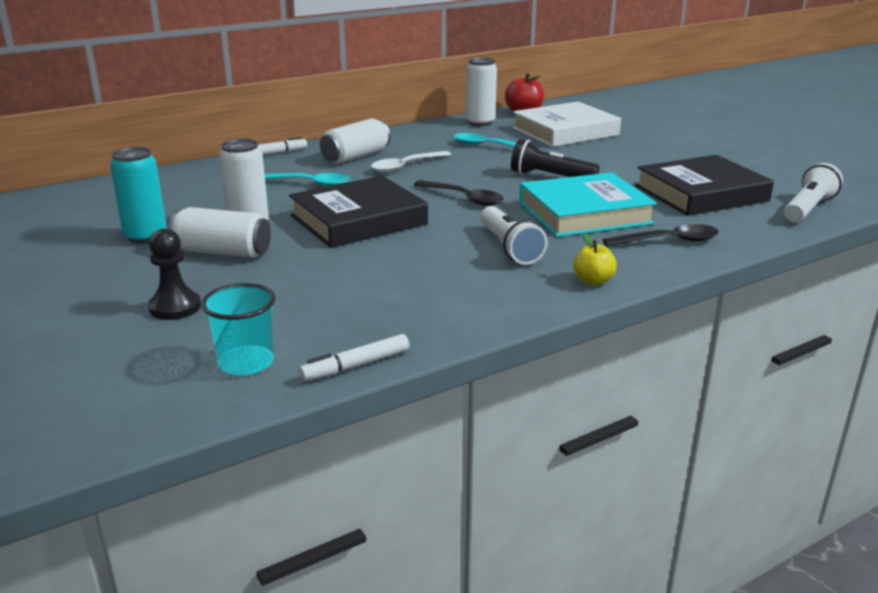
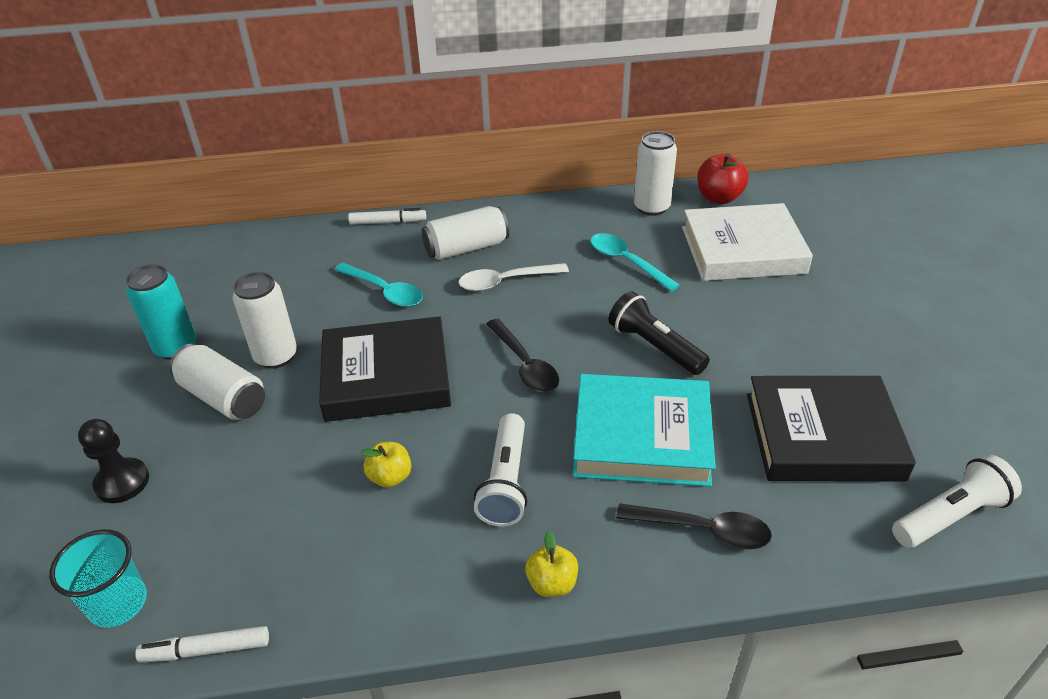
camera: 25 degrees right, 15 degrees up
none -> yellow apple [360,442,411,488]

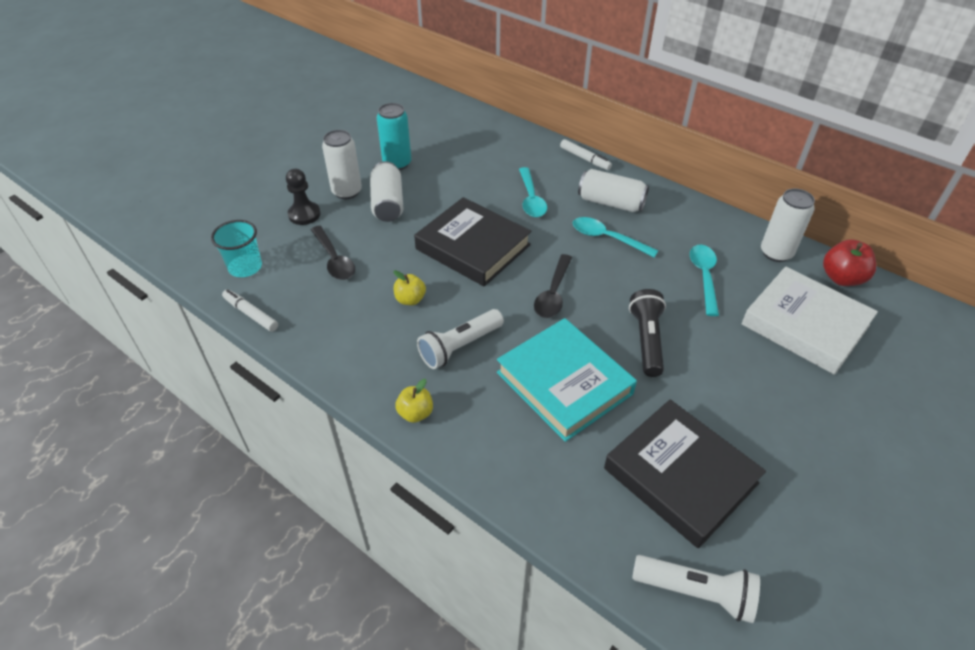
camera: 45 degrees right, 5 degrees up
white can [233,272,297,369] -> white can moved to [322,130,362,199]
white spoon [459,263,569,291] -> turquoise spoon [573,217,658,257]
black spoon [616,503,772,549] -> black spoon moved to [311,226,355,280]

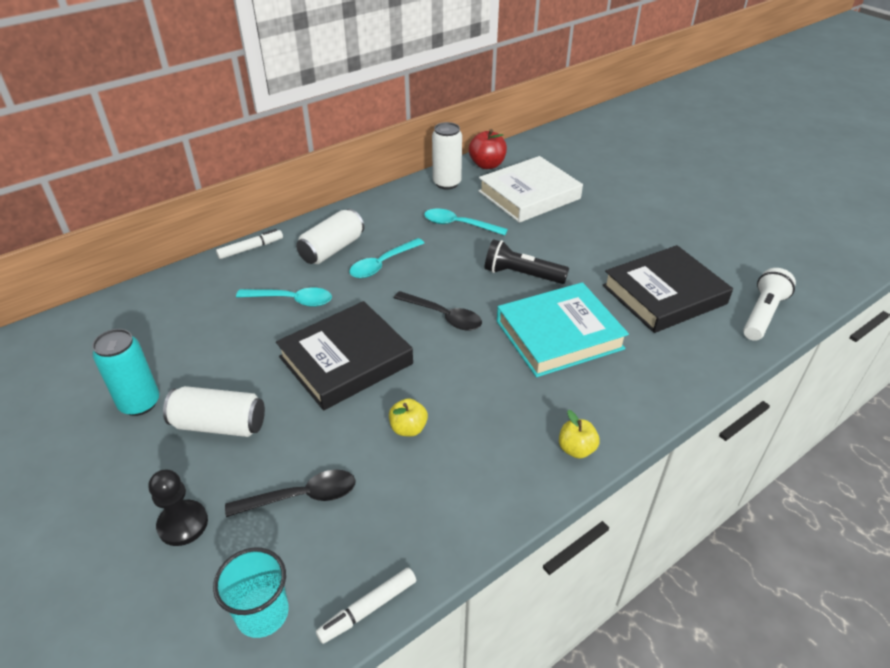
camera: 75 degrees left, 5 degrees down
white can [322,130,362,199] -> none
white flashlight [417,309,504,369] -> none

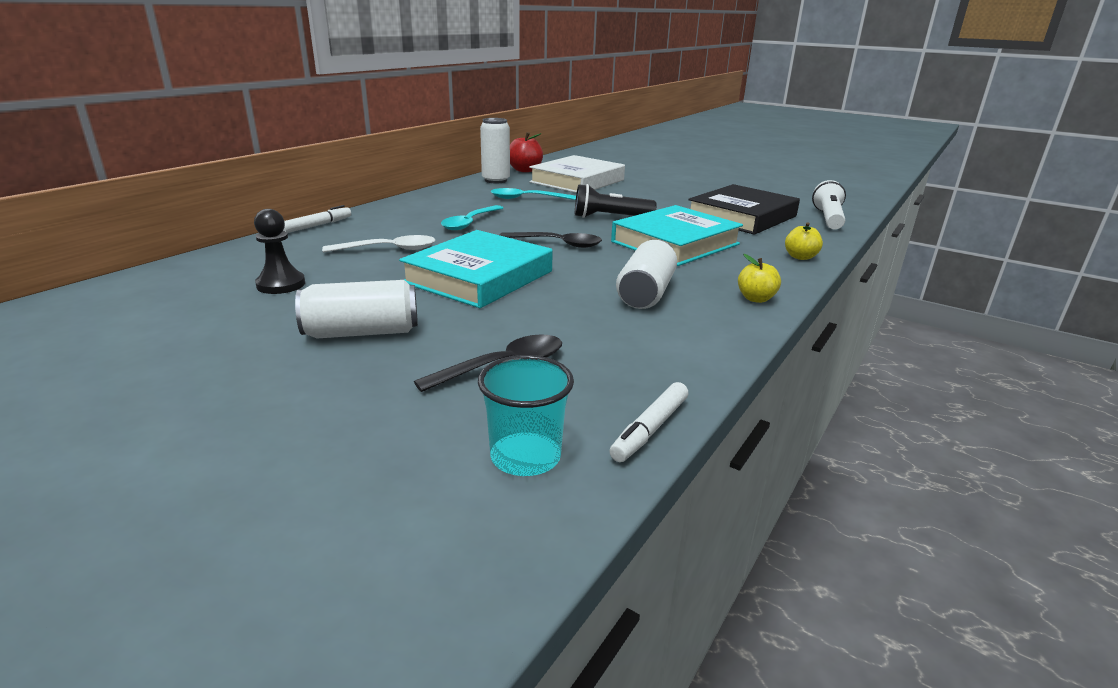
camera: 20 degrees left, 15 degrees down
turquoise can [92,329,159,416] -> none
black pawn [149,470,208,546] -> black pawn moved to [254,209,305,294]
turquoise spoon [236,288,332,307] -> white spoon [322,235,435,253]
black book [276,301,413,410] -> turquoise book [399,230,553,308]
white can [296,209,364,264] -> white can moved to [616,240,677,309]
yellow apple [389,398,428,436] -> yellow apple moved to [785,222,823,260]

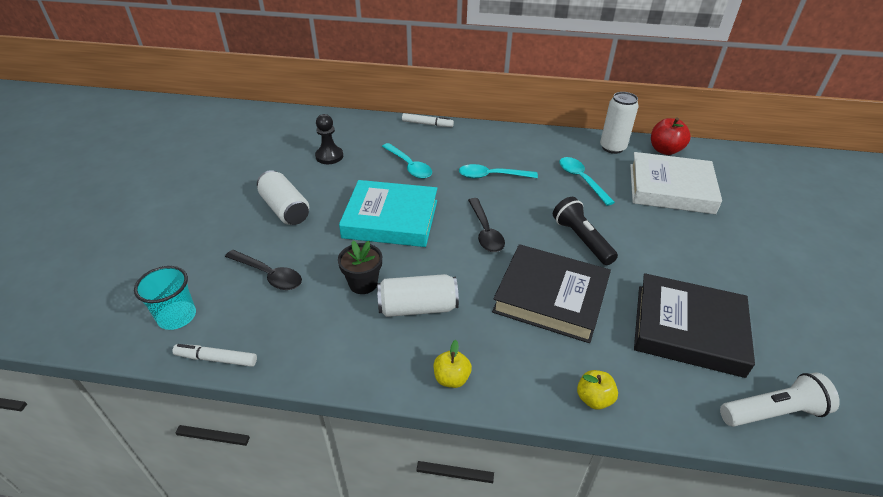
camera: 65 degrees right, 15 degrees up
white spoon [322,235,435,253] -> turquoise spoon [382,143,432,179]
turquoise book [611,205,743,266] -> black book [492,244,611,343]
none -> black flower pot [338,241,382,294]

